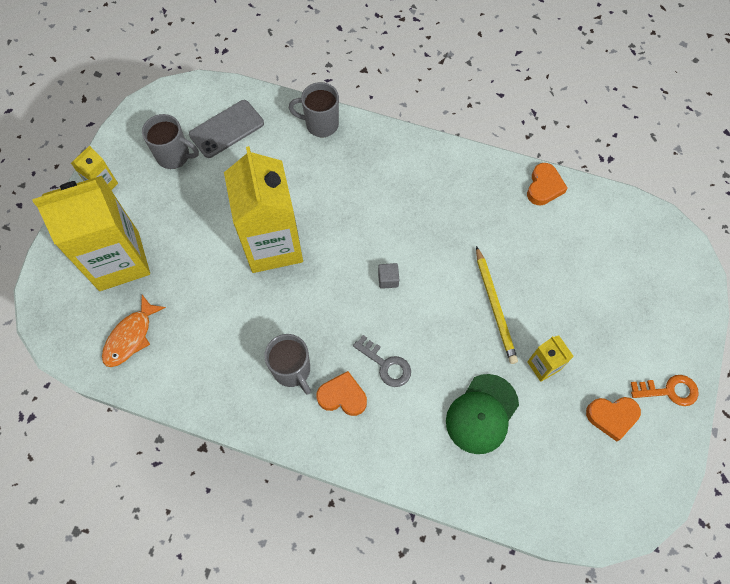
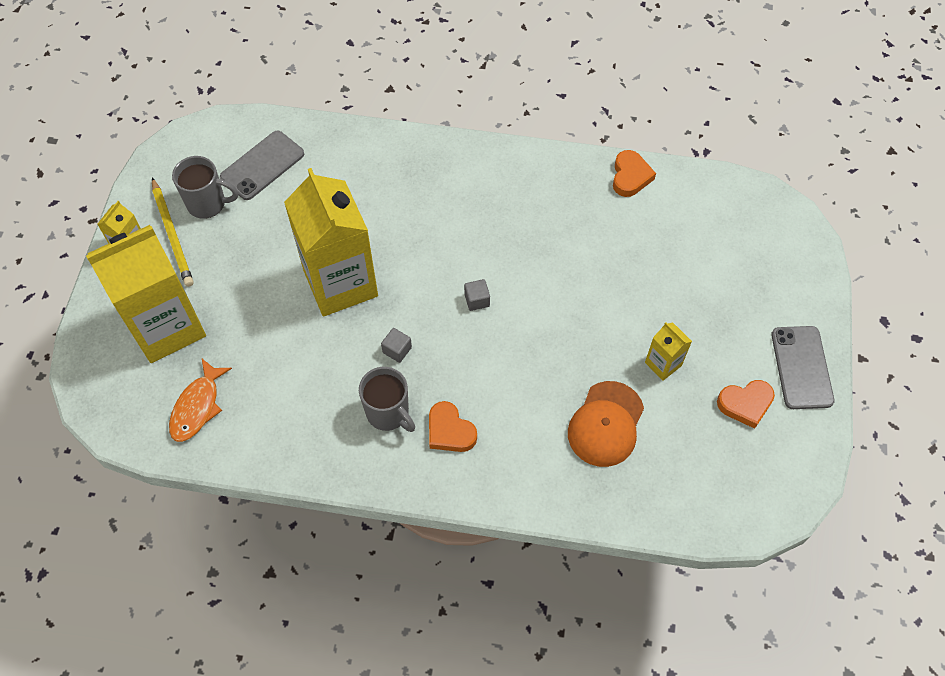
camera: 10 degrees left, 5 degrees down
grey mug [289,82,339,137] -> none
orange heart [316,371,367,416] -> orange heart turned 135 degrees counterclockwise [429,401,477,452]
grey key [353,335,411,387] -> none
green cap [446,374,519,454] -> orange cap [568,381,644,467]
yellow pencil [476,246,518,364] -> yellow pencil moved to [152,178,194,287]
orange key [631,375,699,406] -> grey phone [771,326,834,409]
none -> grey cube [381,328,412,363]

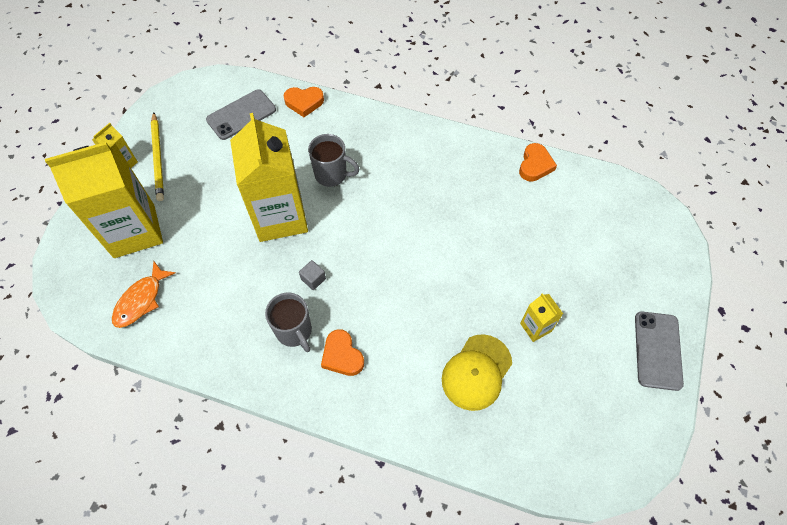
camera: 10 degrees right, 0 degrees up
grey mug [172,156,238,219] -> grey mug moved to [308,134,360,187]
grey cube [464,279,490,311] -> none
orange cap [568,381,644,467] -> yellow cap [442,334,512,411]
orange heart [717,380,775,429] -> orange heart moved to [284,87,324,117]

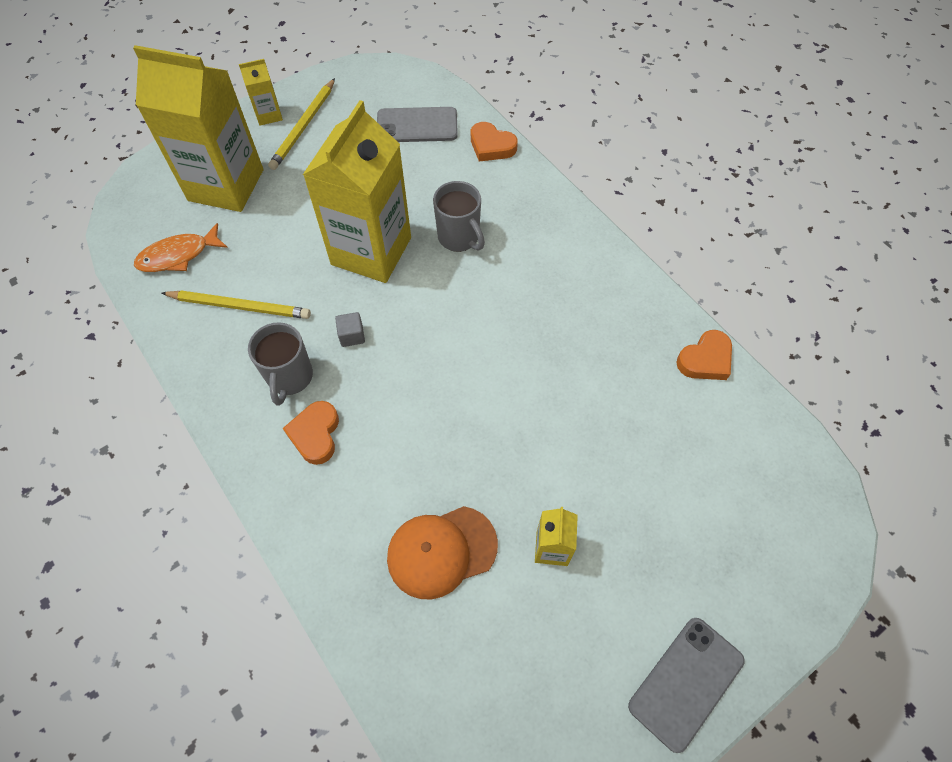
camera: 35 degrees right, 0 degrees up
yellow cap [442,334,512,411] -> orange cap [387,506,498,599]
none -> yellow pencil [162,290,311,319]

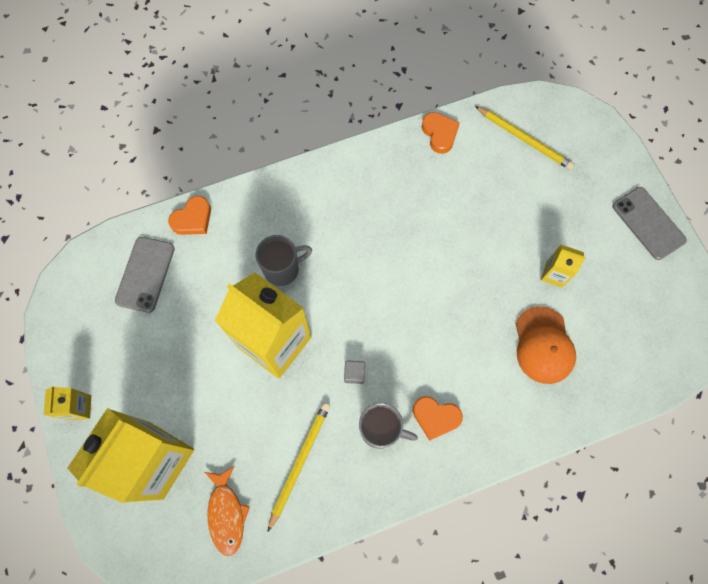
camera: 75 degrees left, 10 degrees up
yellow pencil [268,78,335,170] -> yellow pencil moved to [475,106,575,170]

